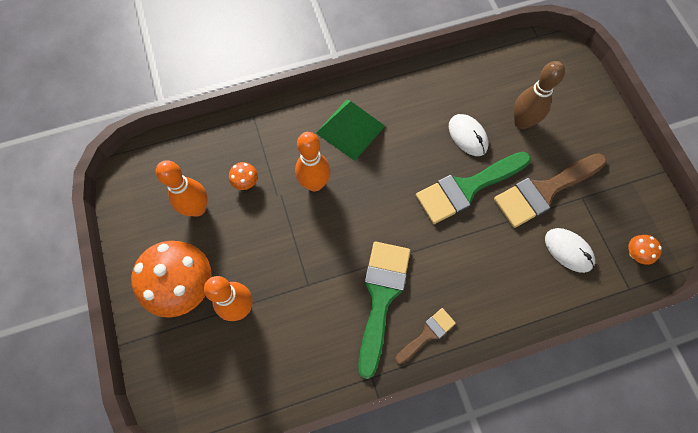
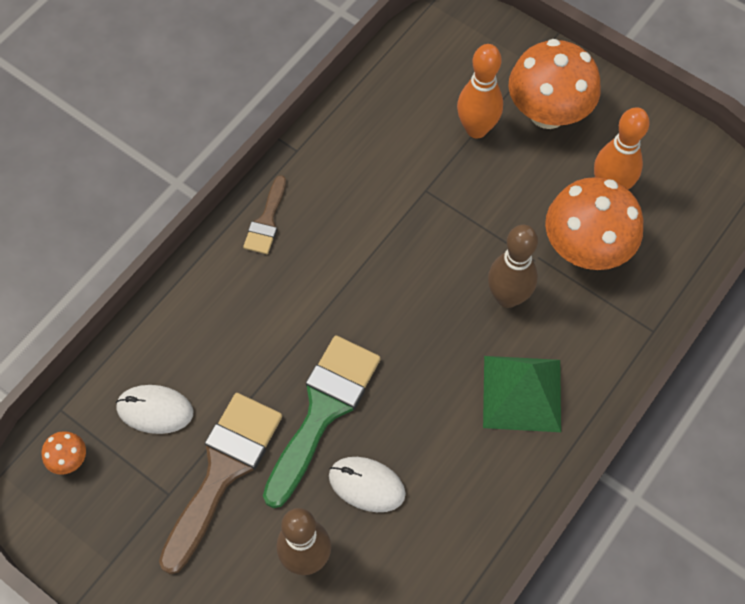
camera: 145 degrees right, 5 degrees down
orange mushroom [229,162,258,190] -> orange mushroom [545,177,643,270], size x2.36
orange bowling pin [295,132,331,192] -> brown bowling pin [488,225,538,308]
green brush [358,242,410,379] -> none

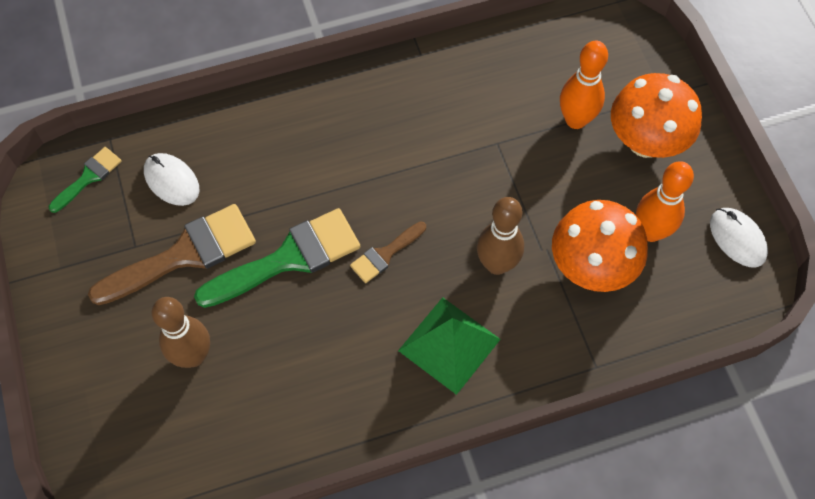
camera: 35 degrees right, 0 degrees up
orange mushroom [42,431,86,475] -> green brush [49,147,122,213]
brown brush [243,175,286,254] -> brown brush moved to [350,221,426,283]
white mouse [329,457,406,512] -> white mouse moved to [710,208,768,267]

